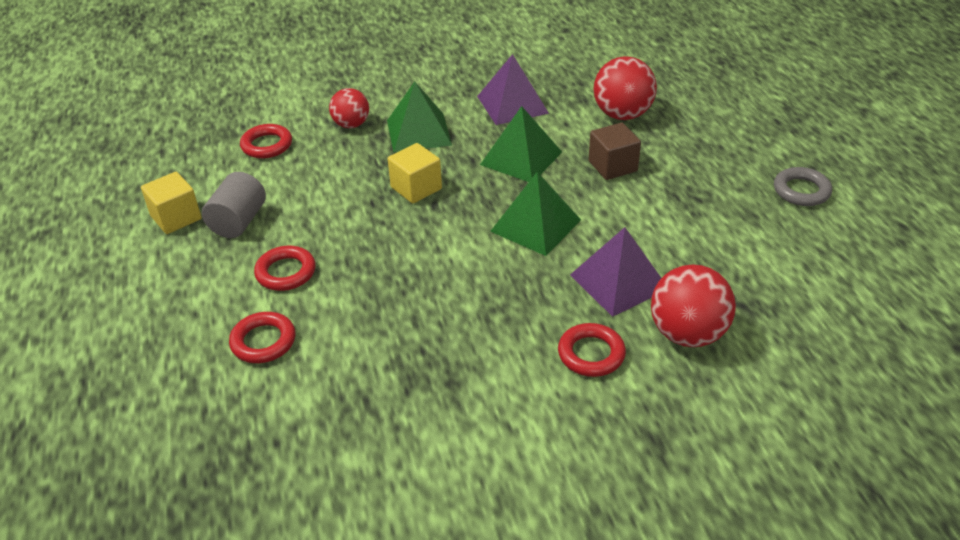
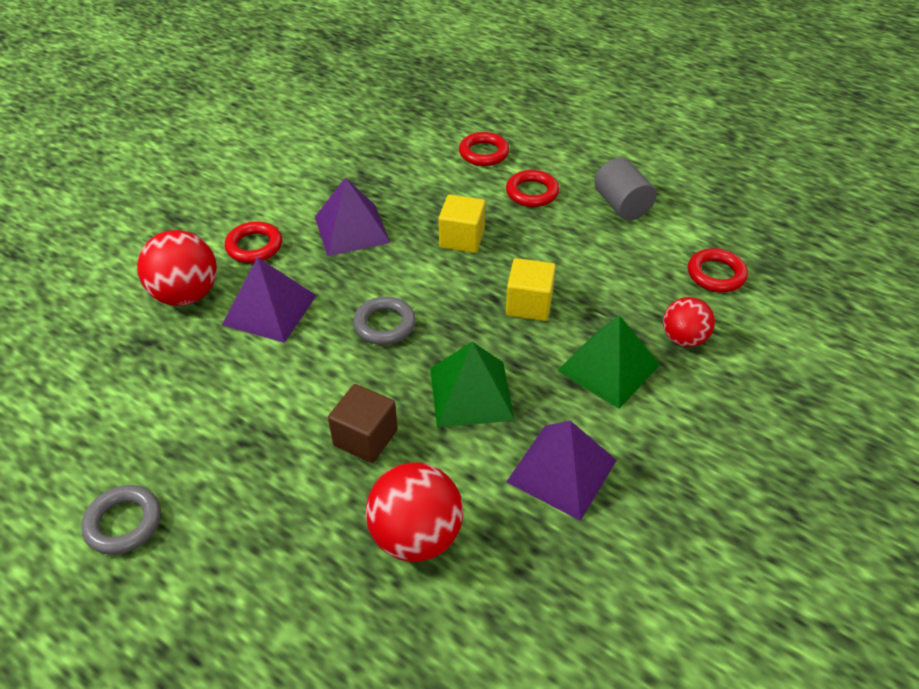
camera: 140 degrees right, 5 degrees up
yellow cube [141,172,202,234] -> yellow cube moved to [438,195,486,253]
green pyramid [490,172,581,256] -> grey ring [353,296,416,345]
none -> purple pyramid [315,177,390,256]

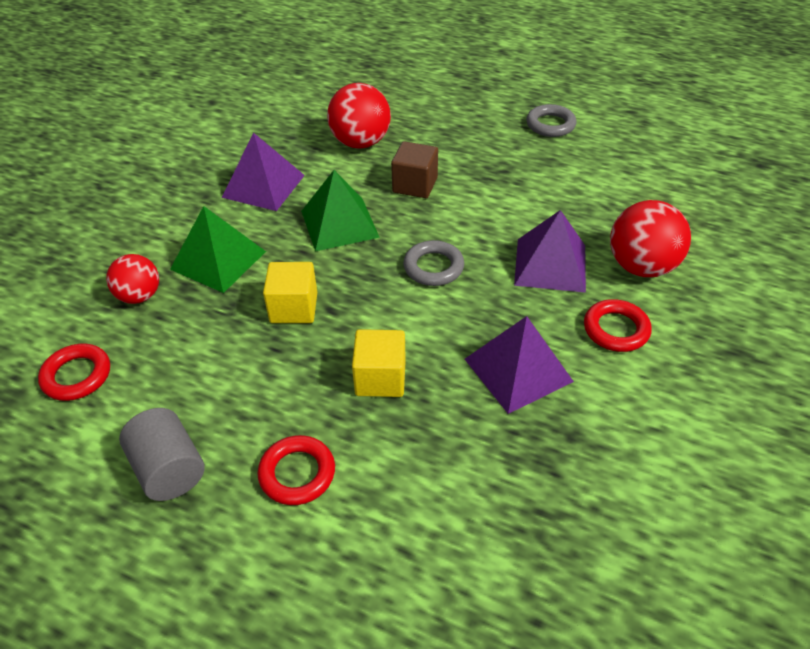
camera: 170 degrees right, 0 degrees up
red ring [459,132,509,166] -> none

